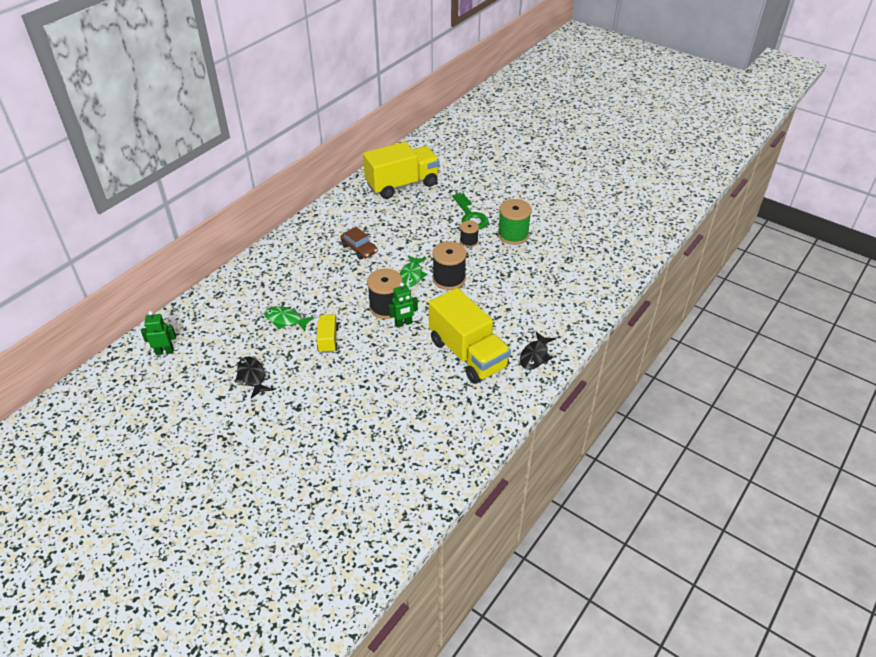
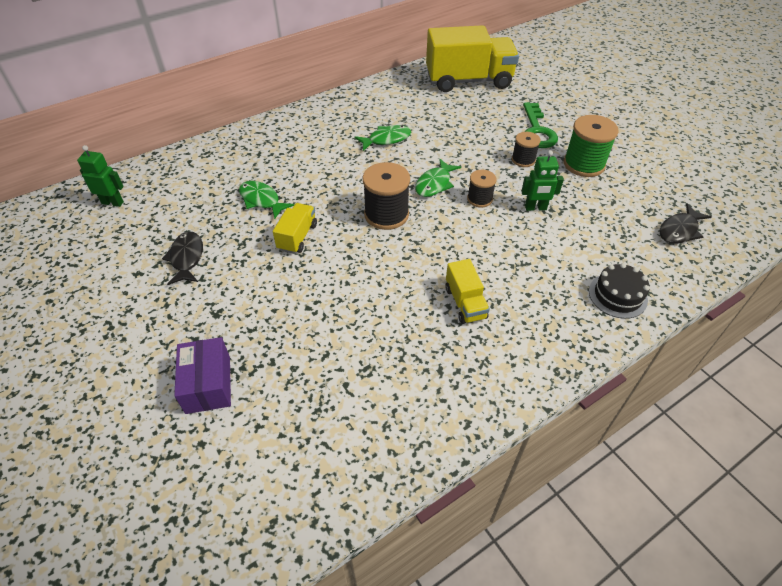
camera: 20 degrees right, 5 degrees up
brown car [340,227,377,260] -> green fish [354,125,411,151]
green robot [388,283,418,328] -> green robot moved to [521,150,564,211]
yellow truck [429,288,511,384] -> yellow truck [445,259,490,324], size x0.47
black spool [432,241,467,290] -> black spool [467,170,497,207], size x0.58
black fish [520,332,556,370] -> black fish moved to [660,204,711,244]
none -> purple box [174,337,231,414]
none -> black cake [589,263,650,319]

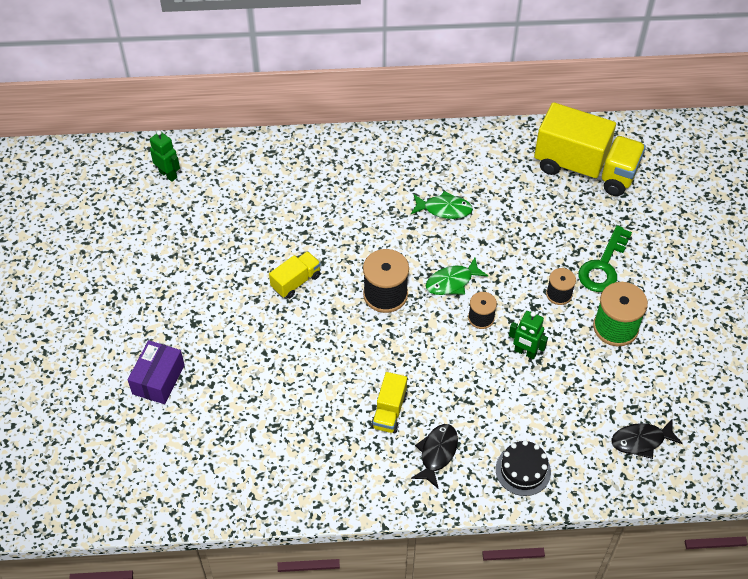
camera: 30 degrees right, 5 degrees up
black fish [162,231,203,285] -> black fish moved to [411,424,458,489]
green fish [239,181,294,219] -> none

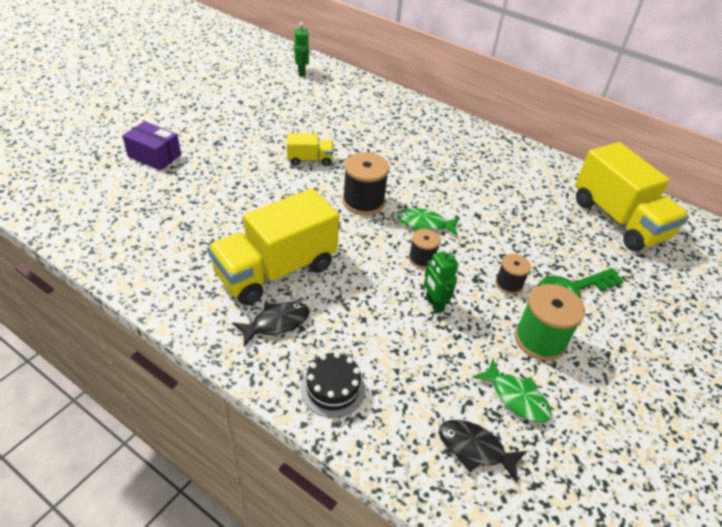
camera: 35 degrees right, 10 degrees down
purple box [128,340,184,404] -> purple box turned 60 degrees clockwise [122,121,181,170]
yellow truck [371,372,407,433] -> yellow truck [208,188,339,305], size x2.12
green fish [411,191,473,219] -> green fish moved to [473,359,552,422]

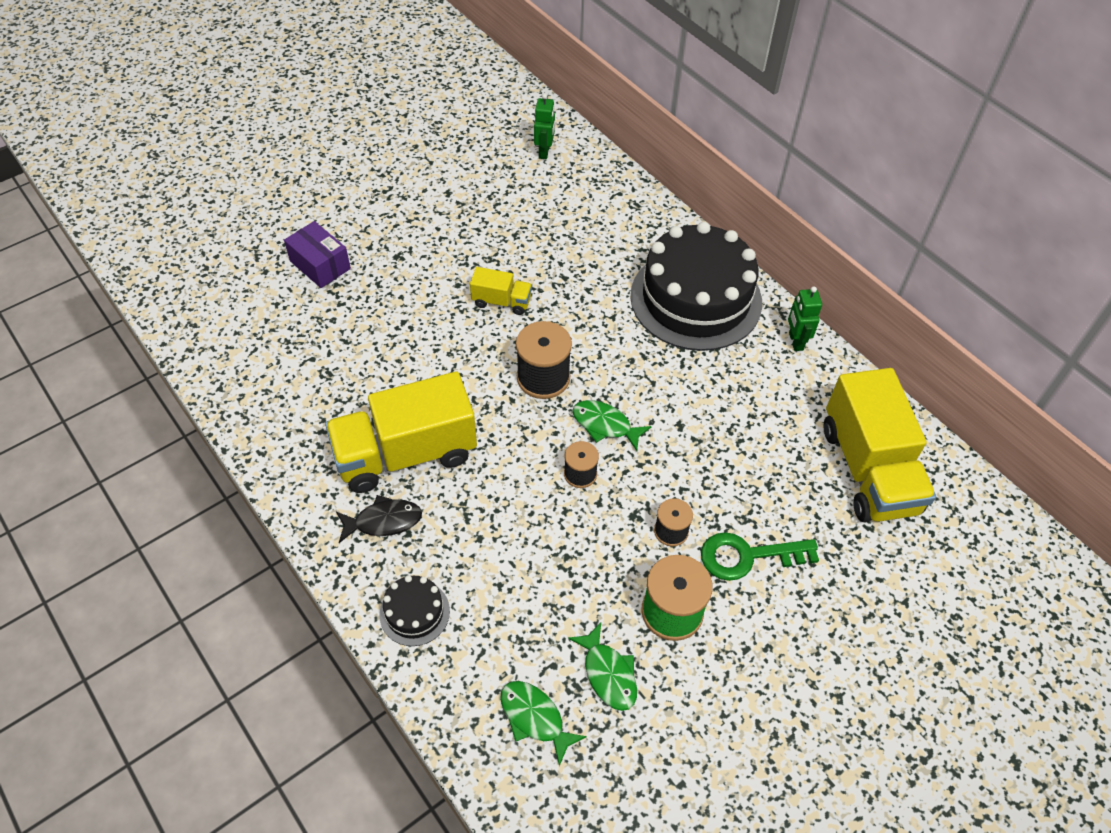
camera: 20 degrees right, 10 degrees up
green robot [424,248,458,314] -> green robot moved to [788,286,822,351]
black fish [439,420,527,483] -> green fish [500,681,587,766]
none -> black cake [630,222,762,351]

